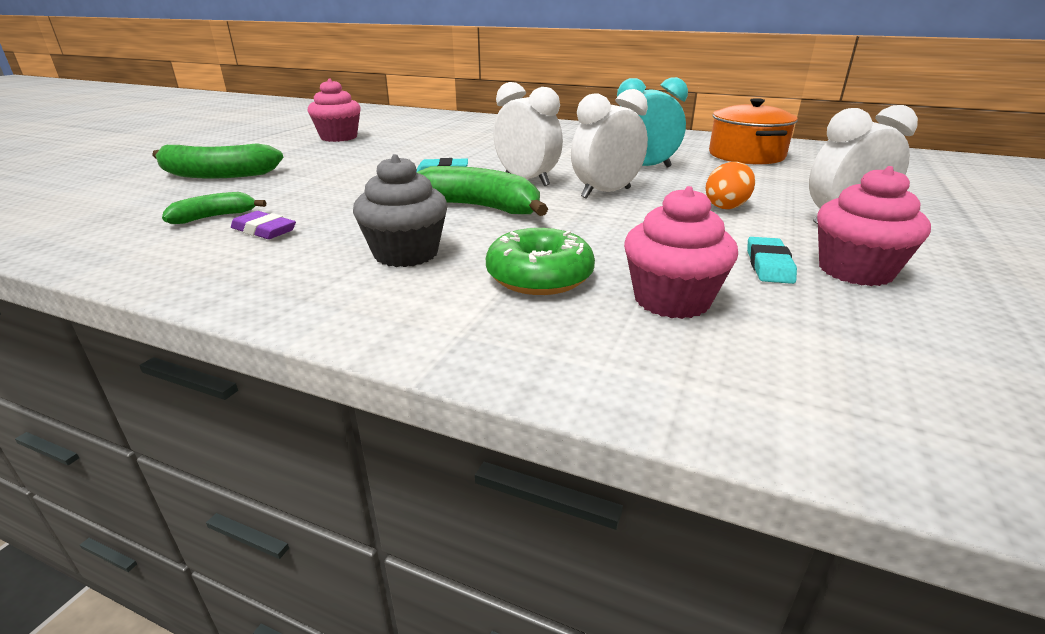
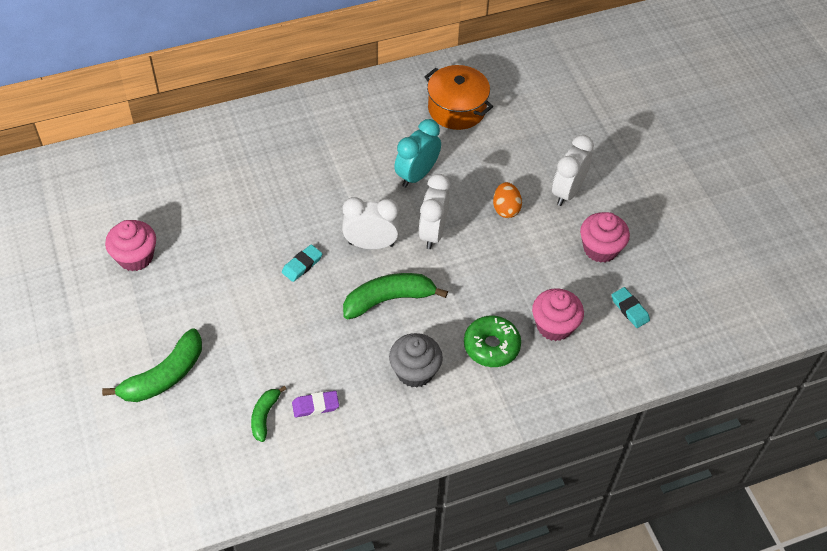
camera: 45 degrees left, 25 degrees up
turquoise eraser [747,237,797,284] -> turquoise eraser moved to [611,287,650,328]

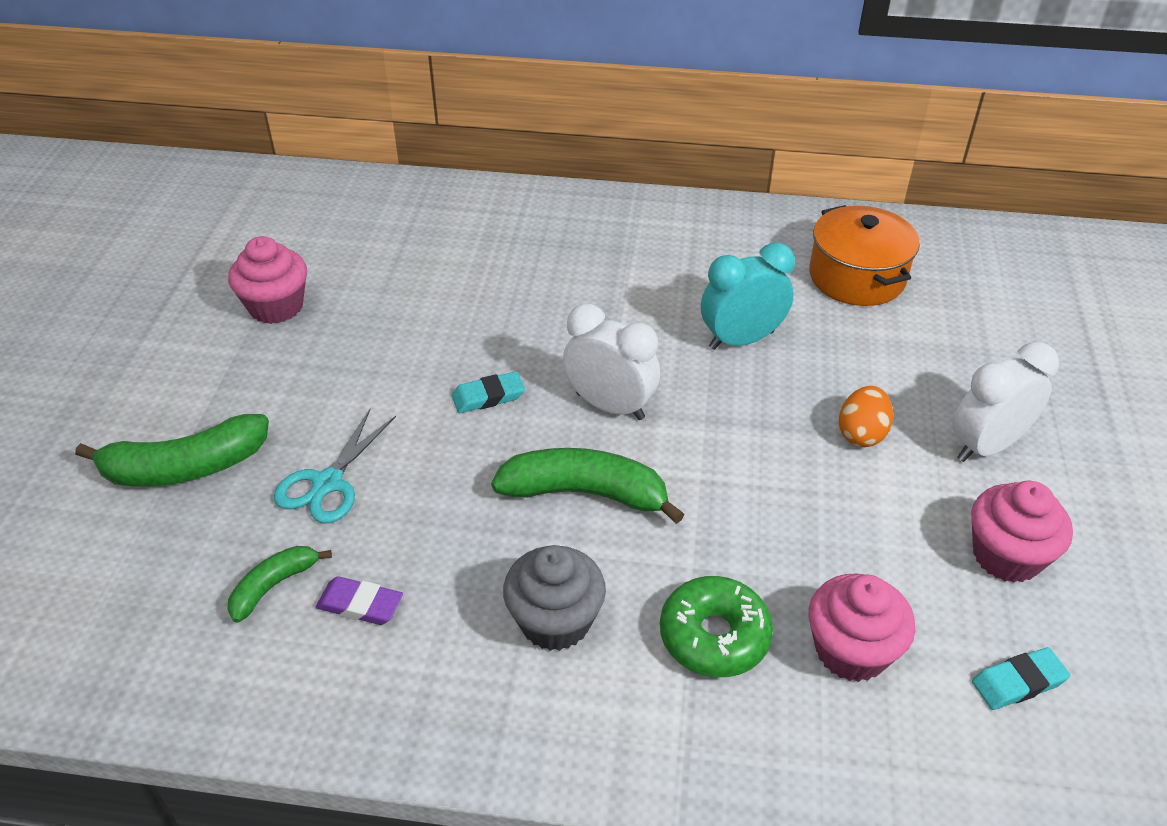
camera: 30 degrees right, 10 degrees down
white clock [419,174,450,249] -> none
turquoise eraser [611,287,650,328] -> turquoise eraser turned 75 degrees clockwise [972,647,1070,710]
none -> turquoise scissors [274,409,396,523]

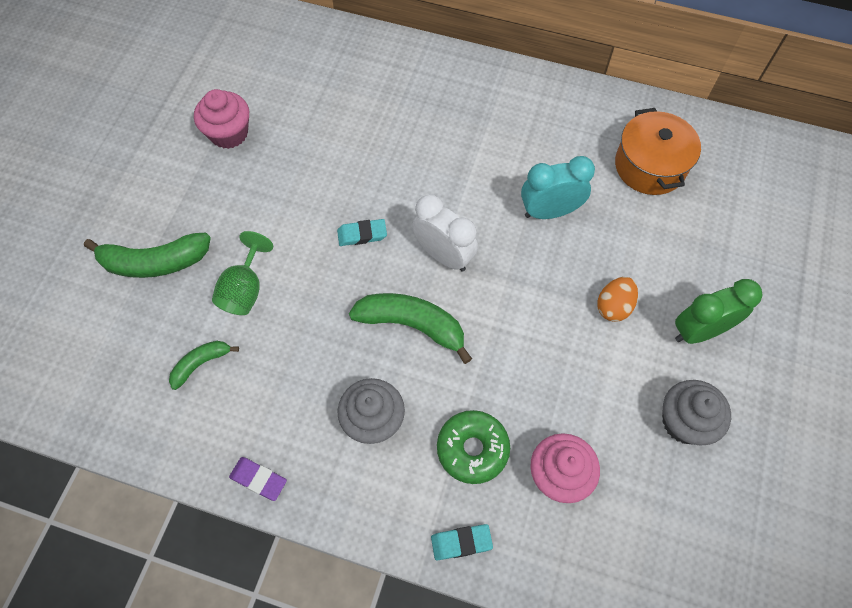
camera: 10 degrees right, 20 degrees up
turquoise scissors [274,409,396,523] -> green goblet [212,231,273,315]
purple eraser [316,576,403,625] -> purple eraser moved to [229,457,287,501]
white clock [952,342,1059,462] -> green clock [675,279,763,344]
pink cupcake [971,481,1073,583] -> grey cupcake [662,380,731,445]
turquoise eraser [972,647,1070,710] -> turquoise eraser moved to [431,524,493,560]

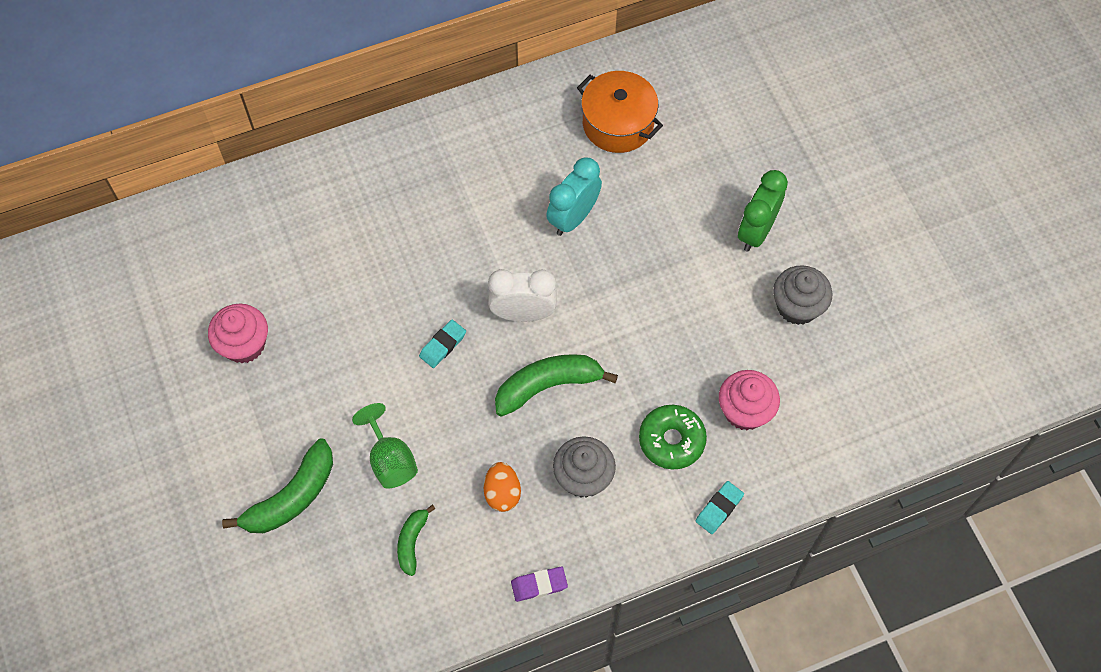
camera: 40 degrees left, 0 degrees up
orange egg [597,277,638,322] -> orange egg moved to [484,462,521,512]

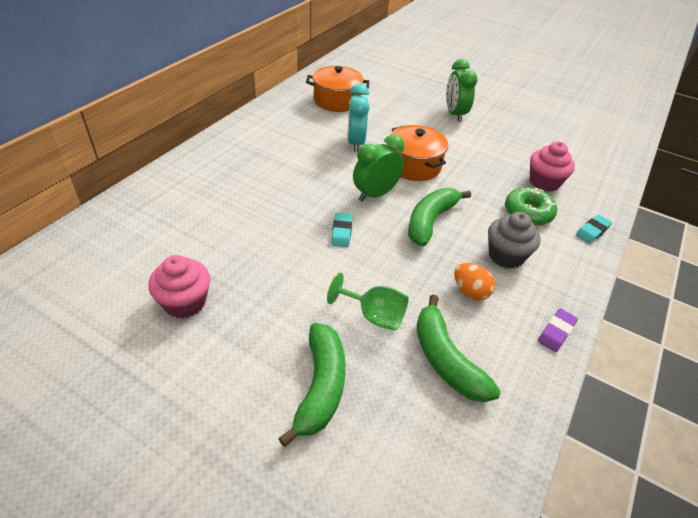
camera: 40 degrees left, 20 degrees down
green banana [397,505,435,576] -> green banana [417,295,501,402], size x1.77
white clock [488,269,557,322] -> green clock [353,135,404,201]
turquoise eraser [696,481,744,534] -> turquoise eraser turned 45 degrees clockwise [576,214,612,243]
grey cupcake [773,265,833,325] -> none
none -> orange pot [390,125,448,181]

